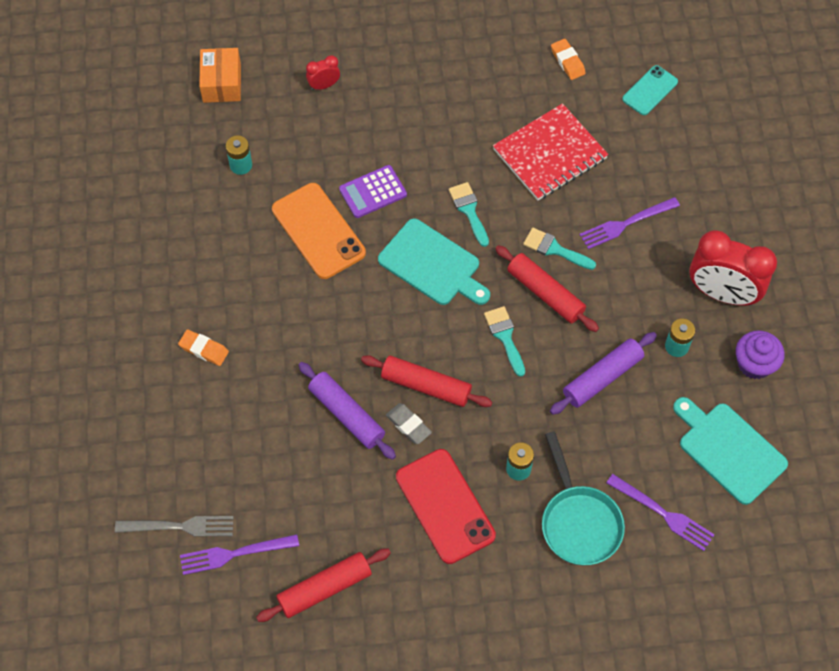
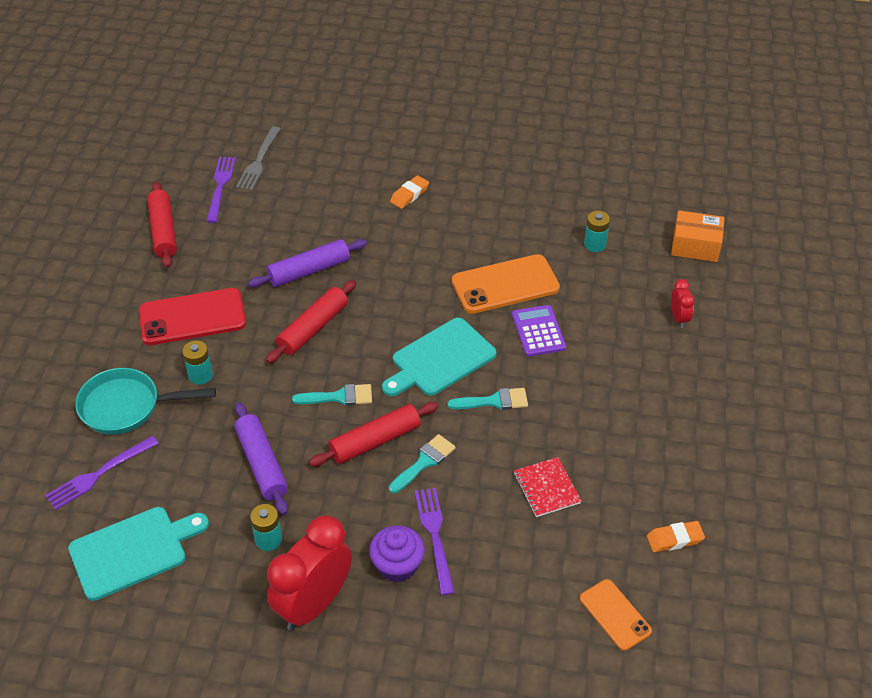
camera: 105 degrees right, 15 degrees down
grey eraser [386,403,432,444] -> none
red notebook [493,103,608,200] -> red notebook [514,457,581,517], size x0.56
turquoise phone [622,65,678,115] -> orange phone [580,579,652,651]
purple cupcake [736,330,785,379] -> purple cupcake moved to [369,525,425,583]

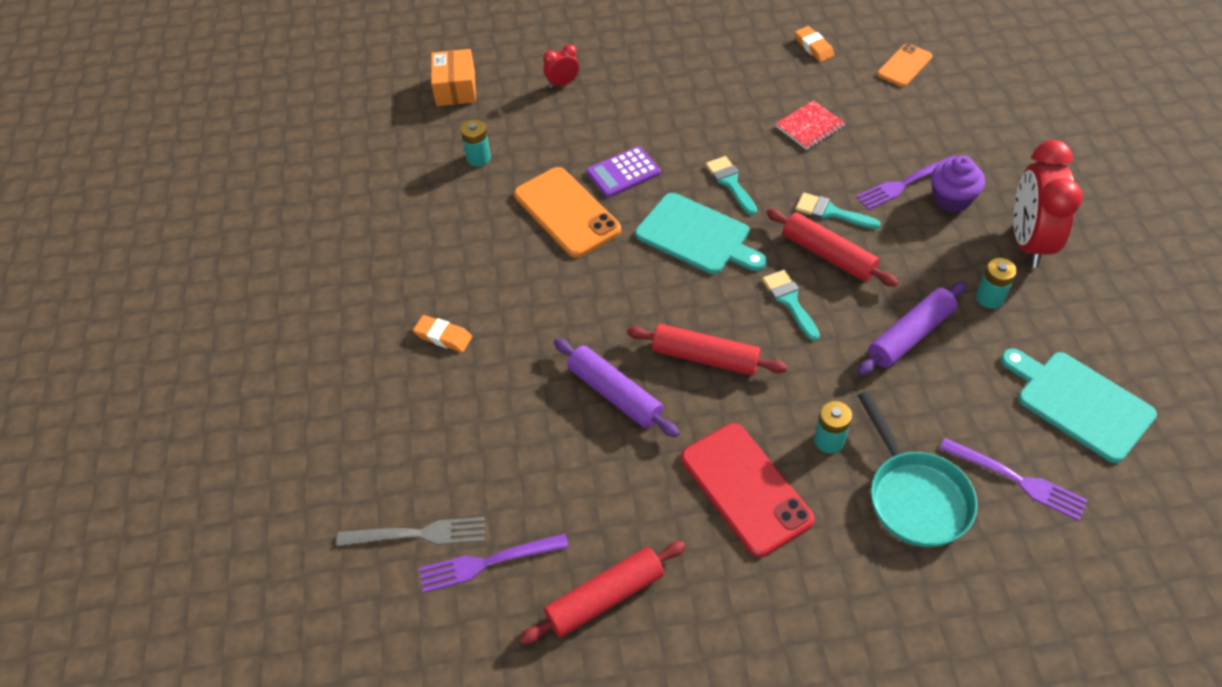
camera: 105 degrees left, 5 degrees up
red clock [267,515,352,630] -> red clock turned 75 degrees clockwise [1013,140,1083,268]

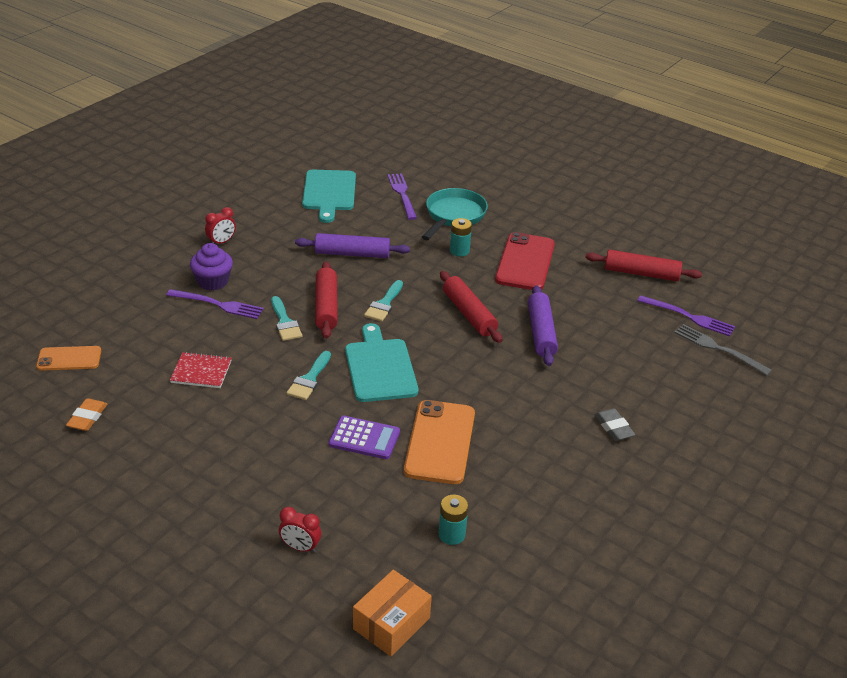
camera: 140 degrees left, 15 degrees down
orange eraser [413,315,472,352] -> grey eraser [595,409,635,441]
turquoise battery [976,258,1017,309] -> none
red clock [1013,140,1083,268] -> red clock [205,207,236,244], size x0.46

